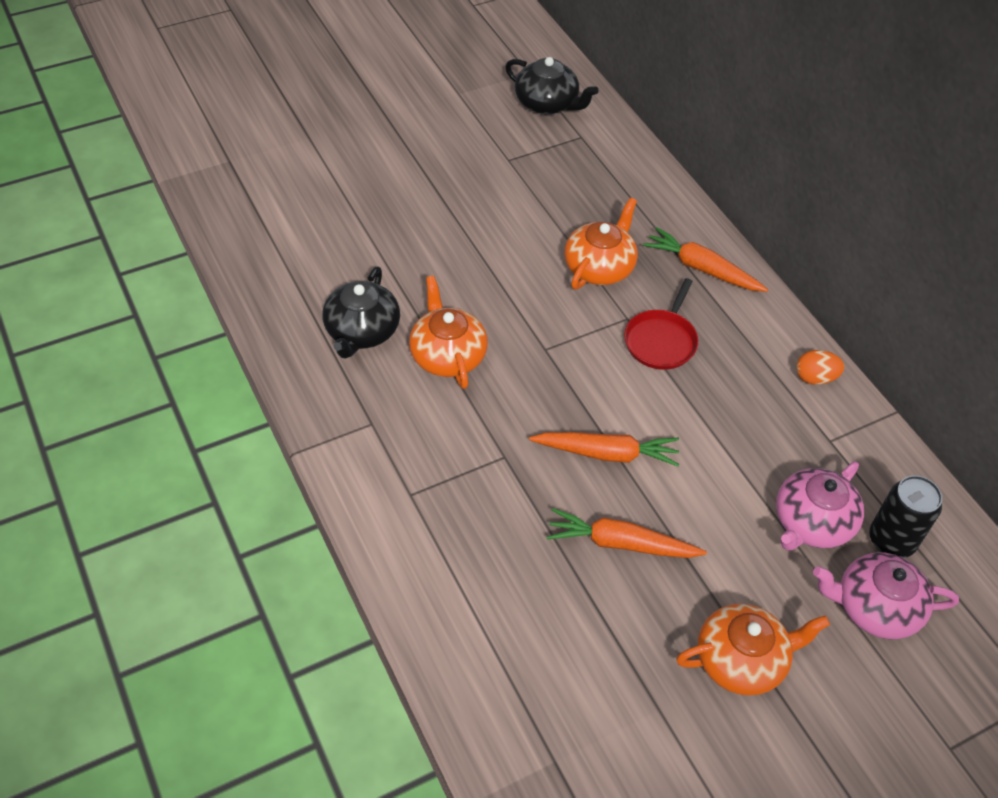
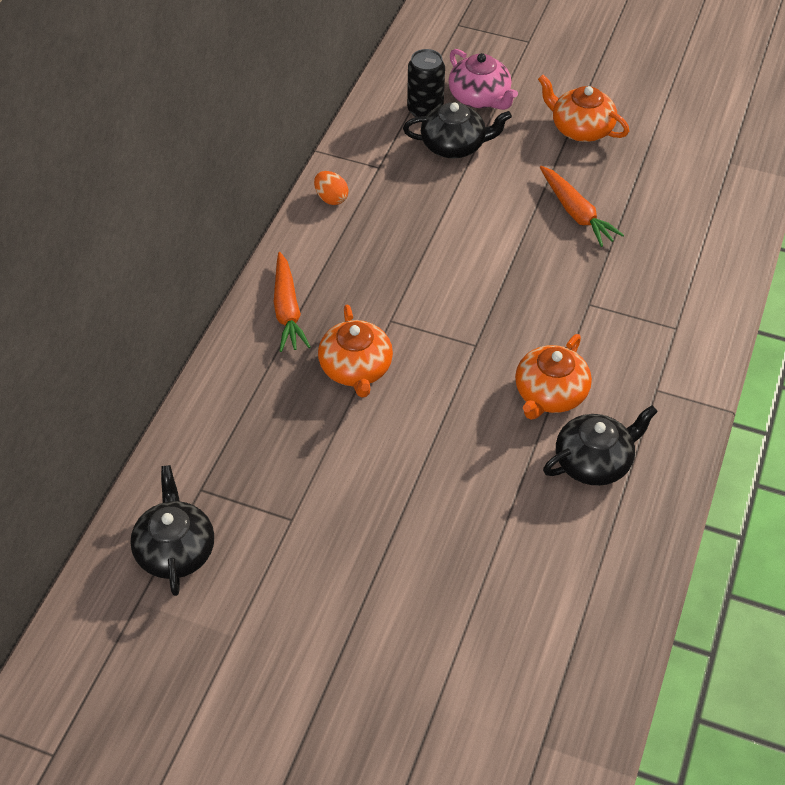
camera: 130 degrees left, 0 degrees up
orange carrot [529,432,679,467] -> none
orange teapot [564,197,638,290] -> orange teapot turned 90 degrees counterclockwise [318,304,393,398]
red pan [624,278,699,370] -> none
pink teapot [776,462,864,551] -> black teapot [403,102,512,158]

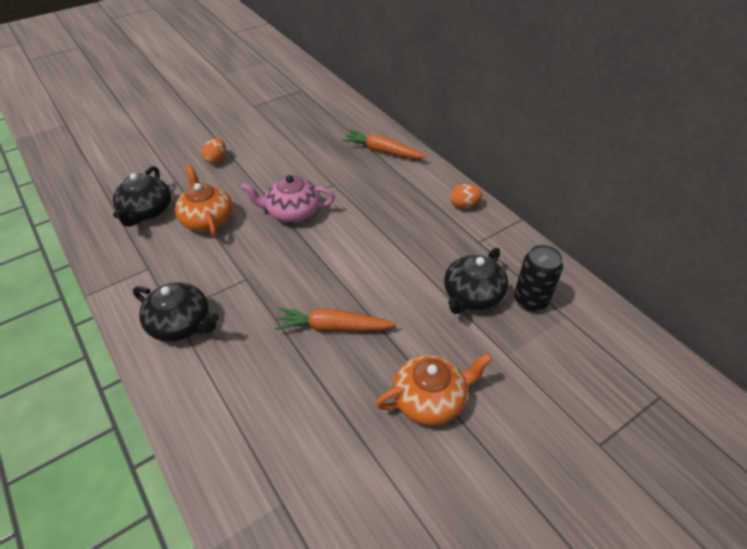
camera: 125 degrees right, 5 degrees down
black teapot [130,465,214,596] -> black teapot moved to [133,282,219,342]
orange teapot [318,304,393,398] -> none
pink teapot [448,49,518,110] -> pink teapot moved to [241,175,335,223]
none -> orange egg [202,138,226,164]

